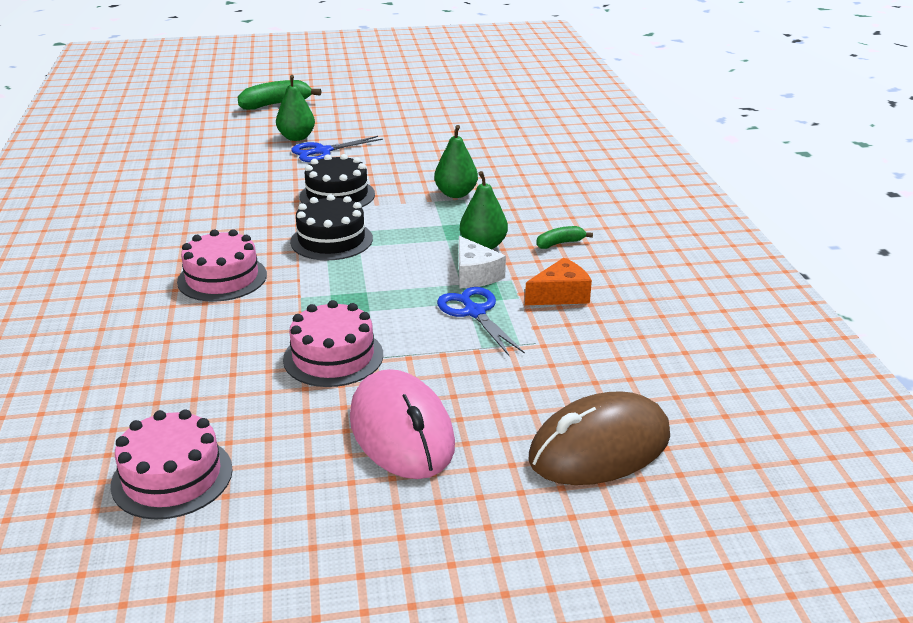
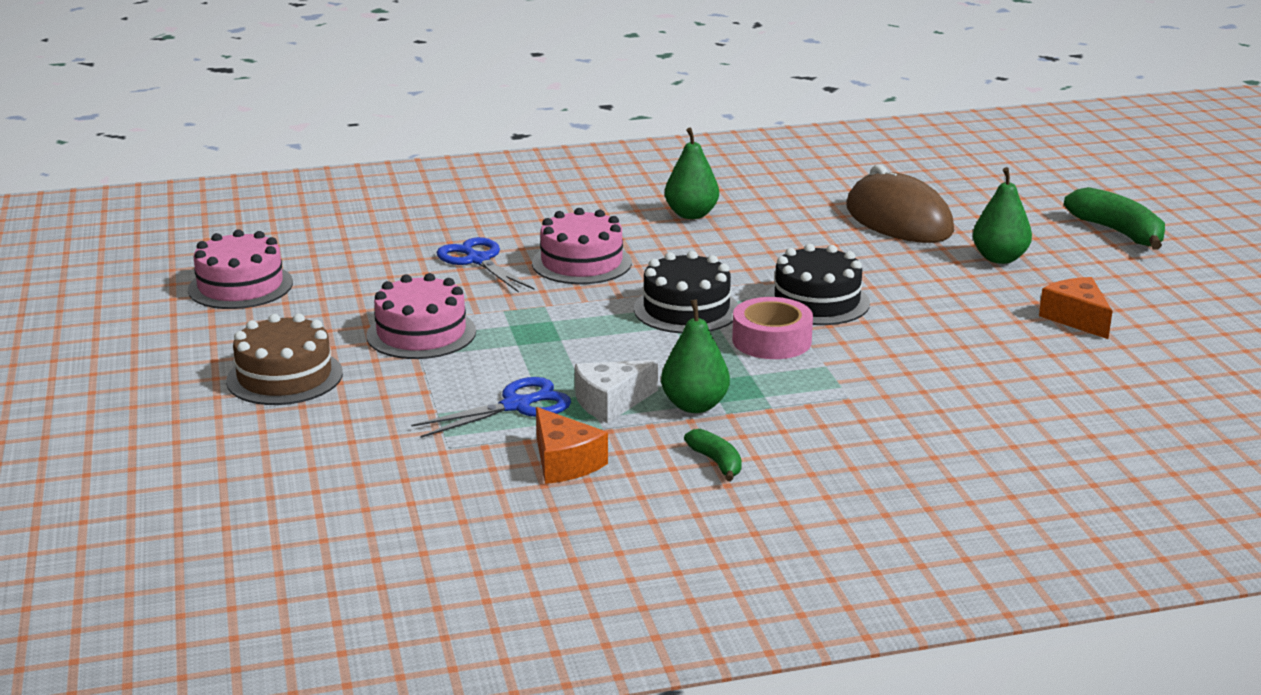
camera: 85 degrees right, 5 degrees down
blue scissors [291,136,383,162] -> blue scissors moved to [437,237,534,293]
pink mouse [350,369,455,479] -> brown cake [226,314,343,405]
green pear [434,125,478,198] -> green pear moved to [665,128,719,219]
brown mouse [528,391,670,485] -> brown mouse moved to [846,164,954,243]
none -> pink tape [732,297,813,359]
none -> orange cheese [1039,277,1112,339]

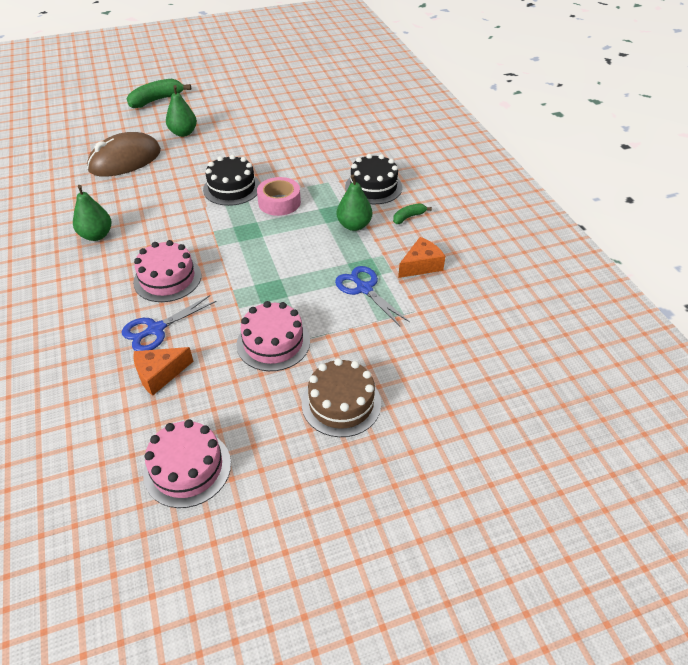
camera: 95 degrees left, 20 degrees up
white cheese [575,360,658,423] -> none
black cake [634,251,738,333] -> black cake moved to [345,154,402,204]
orange cheese [1039,277,1112,339] -> orange cheese moved to [133,347,194,396]

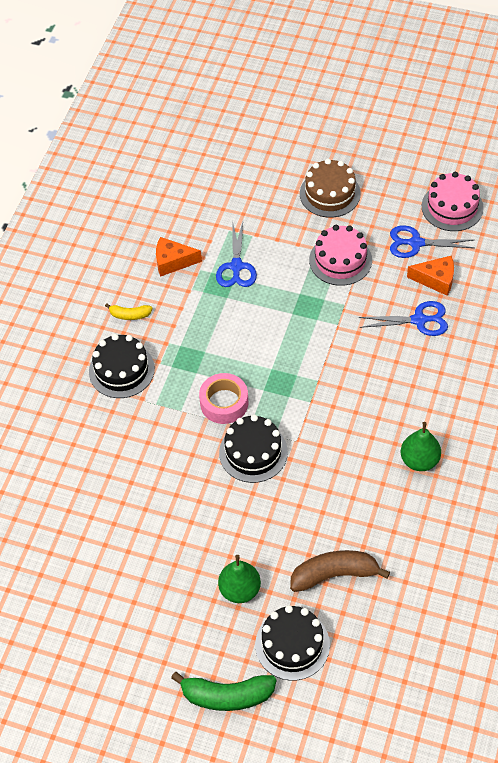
camera: 140 degrees left, 10 degrees up
brown mouse [87,132,161,177] -> brown banana [290,550,390,592]
pink cake [133,240,201,302] -> none
green pear [337,175,372,231] -> none
green banana [393,203,432,224] -> yellow banana [105,303,152,320]
none -> black cake [255,605,330,681]
none -> blue scissors [390,225,474,258]

